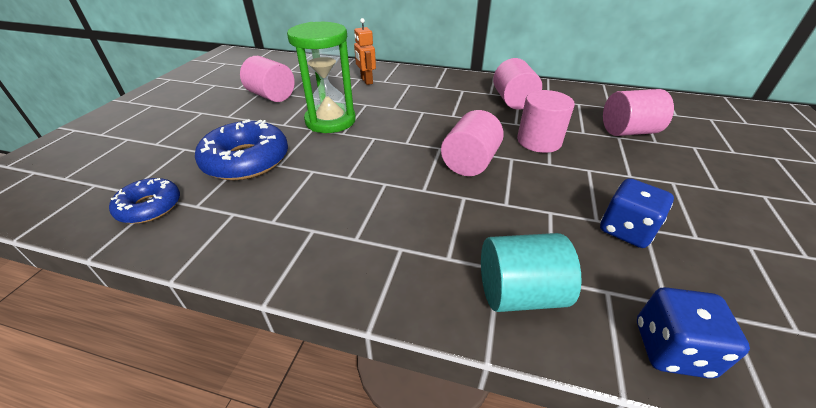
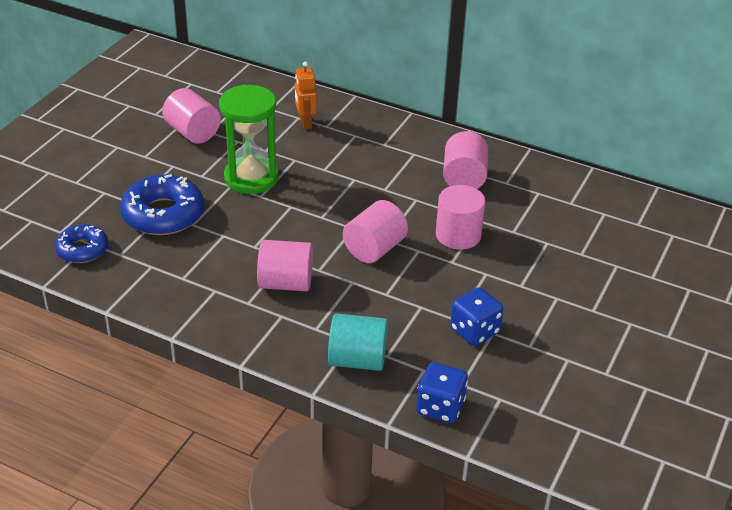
camera: 10 degrees right, 0 degrees up
pink cylinder [603,89,674,136] -> pink cylinder moved to [257,240,313,291]

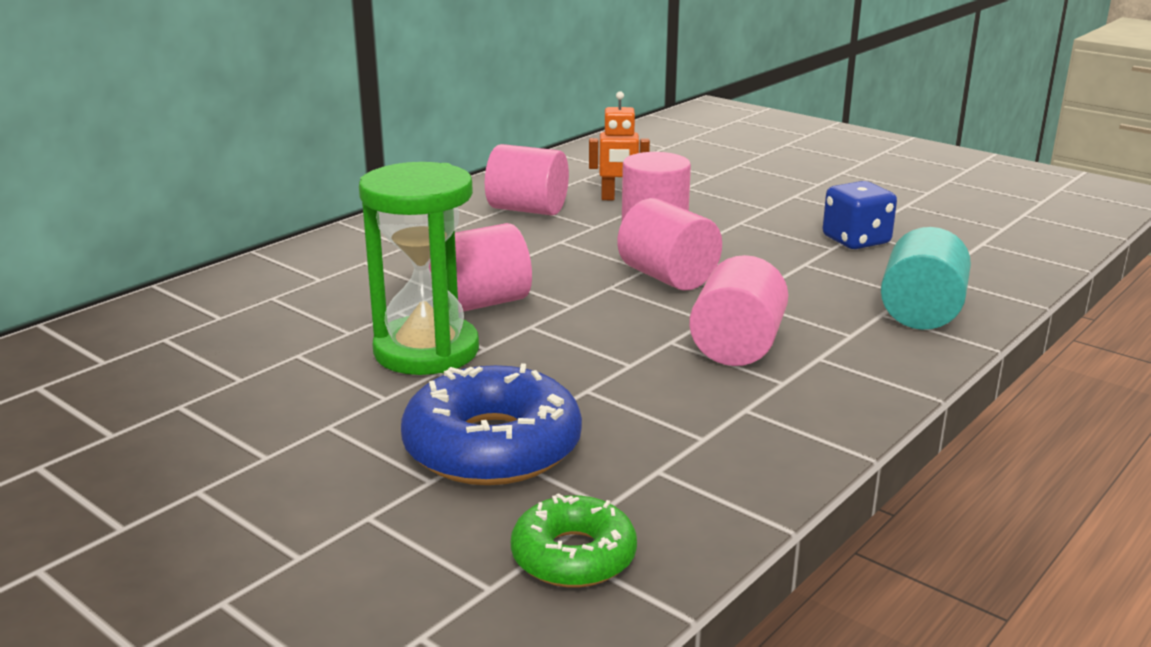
camera: 75 degrees left, 15 degrees down
blue donut [55,224,108,263] -> green donut [511,493,637,587]
pink cylinder [162,88,221,144] -> pink cylinder moved to [429,223,532,312]
orange robot [295,62,317,129] -> orange robot moved to [589,91,650,200]
blue dice [416,362,468,423] -> none

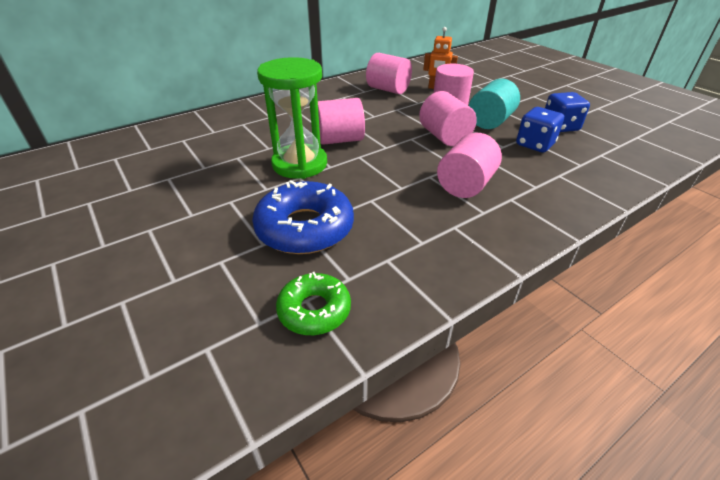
camera: 15 degrees right, 15 degrees up
turquoise cylinder [881,227,971,330] -> turquoise cylinder moved to [469,79,520,129]
none -> blue dice [516,107,564,153]

